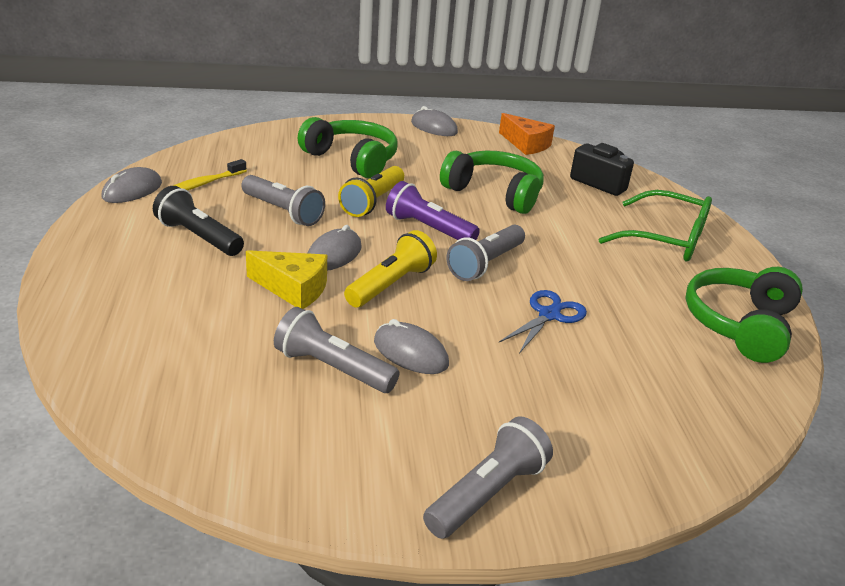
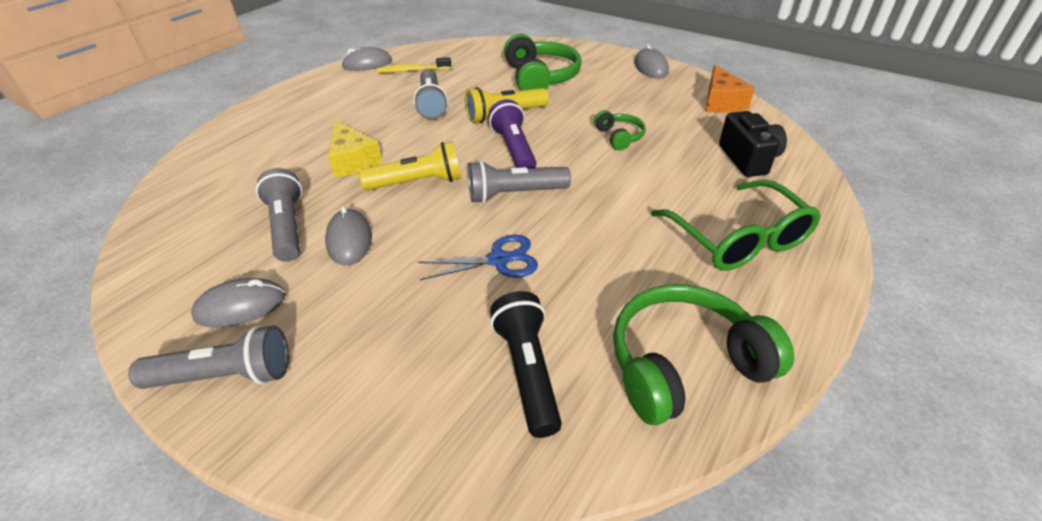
camera: 45 degrees right, 10 degrees up
black flashlight [153,186,244,256] -> black flashlight moved to [490,291,562,438]
grey mouse [308,225,362,271] -> grey mouse moved to [191,278,286,328]
green headphones [440,151,544,214] -> green headphones [594,110,646,151], size x0.52

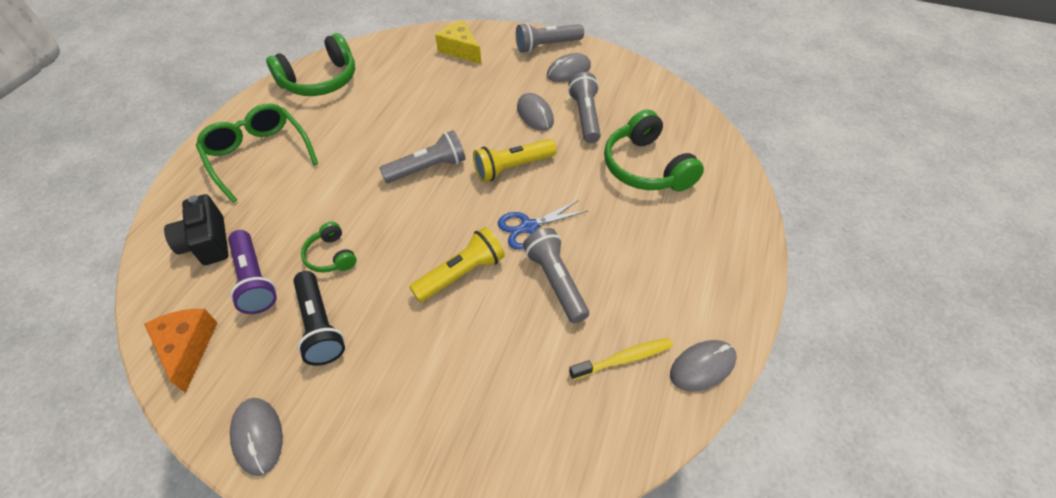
camera: 165 degrees right, 10 degrees up
grey flashlight [256,168,302,262] -> grey flashlight turned 150 degrees counterclockwise [568,72,601,143]
yellow cheese [327,120,383,178] -> yellow cheese moved to [435,21,481,64]
blue scissors [418,235,538,280] -> blue scissors moved to [498,200,588,250]
purple flashlight [488,99,537,169] -> purple flashlight moved to [228,230,277,314]
black flashlight [490,291,562,438] -> black flashlight moved to [293,271,345,366]
green headphones [504,34,582,91] -> green headphones moved to [604,110,704,191]

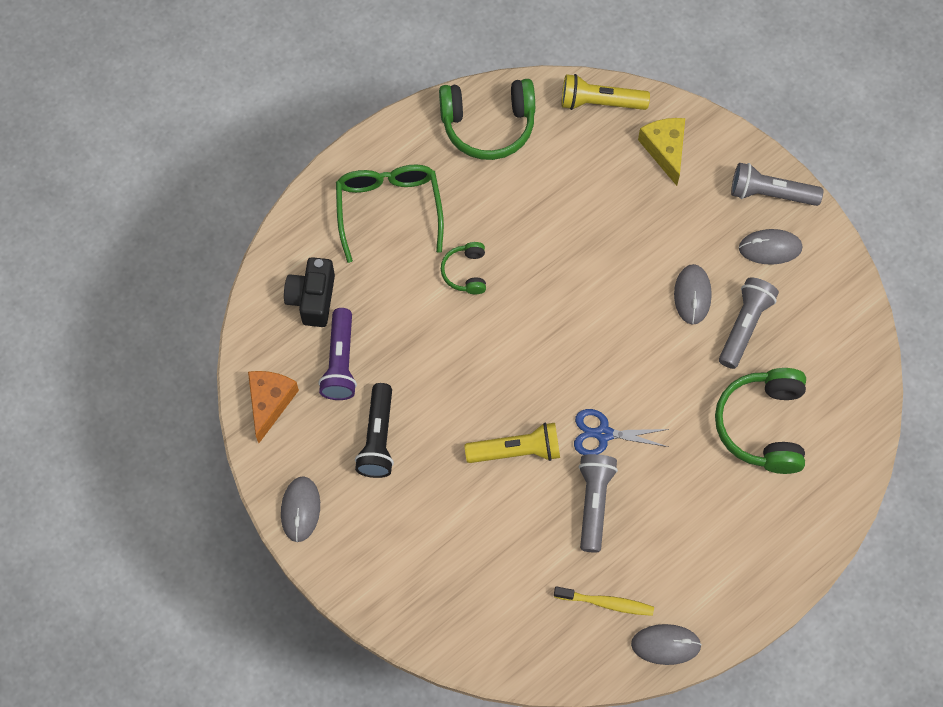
camera: 30 degrees right, 15 degrees up
green headphones [301,222,357,273] -> green headphones moved to [441,242,486,294]
grey flashlight [379,130,466,183] -> none
yellow flashlight [473,139,557,182] -> yellow flashlight moved to [562,74,650,110]

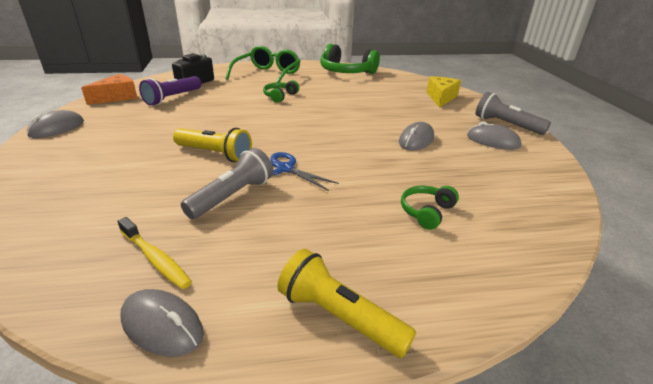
camera: 30 degrees right, 35 degrees down
black flashlight [355,383,394,478] -> none
yellow flashlight [562,74,650,110] -> yellow flashlight moved to [277,249,416,358]
green headphones [715,368,806,474] -> green headphones [401,186,459,230], size x0.52
grey flashlight [719,277,779,369] -> none

